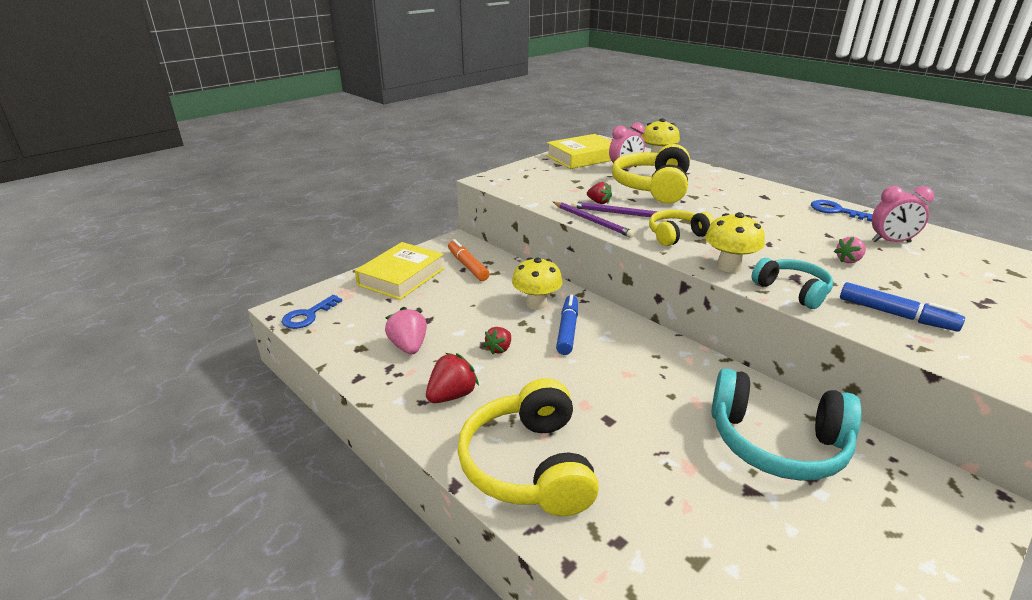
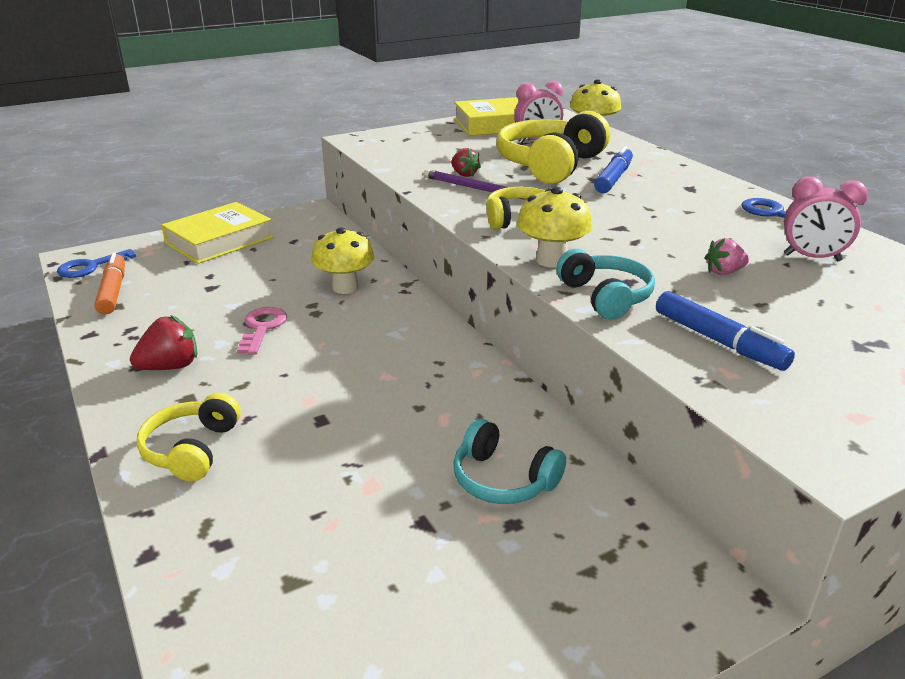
camera: 15 degrees right, 0 degrees up
pink strawberry [385,307,427,354] -> none
orange marker [448,239,490,281] -> orange marker moved to [95,252,125,315]
yellow headphones [458,378,599,516] -> yellow headphones [136,393,241,481], size x0.58
red strawberry [484,327,511,354] -> pink key [237,307,287,355]
purple pencil [553,202,635,238] -> none
blue marker [556,294,578,355] -> blue marker moved to [594,146,633,193]
turquoise headphones [711,368,862,481] -> turquoise headphones [453,418,566,504], size x0.58

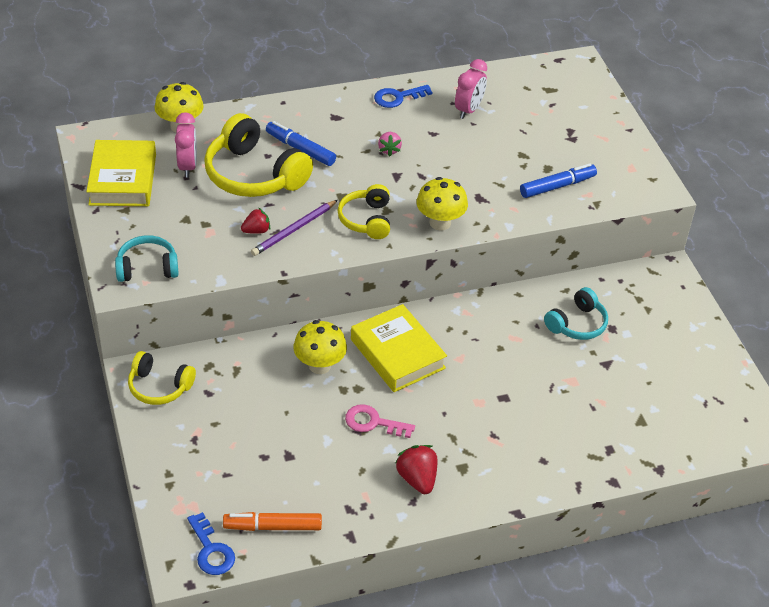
camera: 80 degrees left, 15 degrees up
yellow headphones [136,393,241,481] -> yellow headphones moved to [128,351,196,405]
yellow book [161,202,273,264] -> yellow book moved to [351,304,447,392]
turquoise headphones [556,249,655,320] -> turquoise headphones moved to [115,235,179,282]
pink strawberry [705,238,749,275] -> pink strawberry moved to [378,132,402,156]

